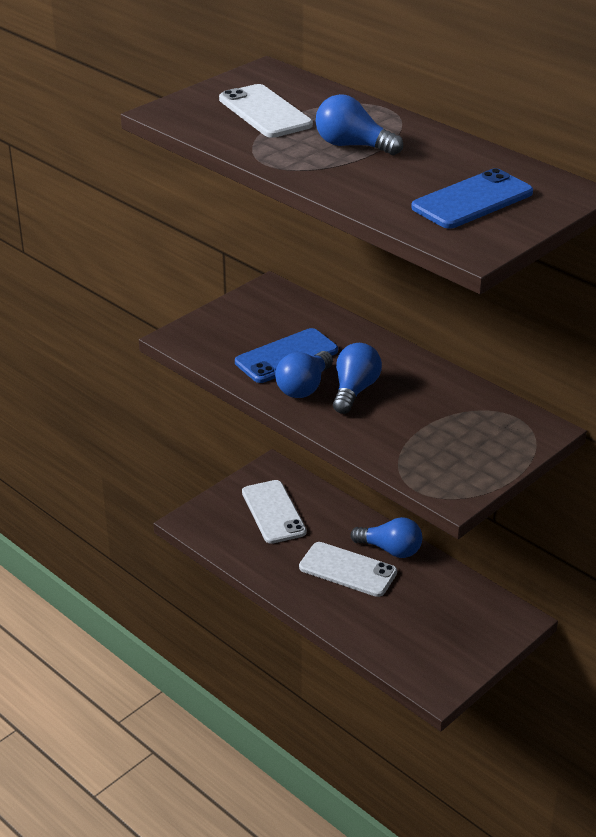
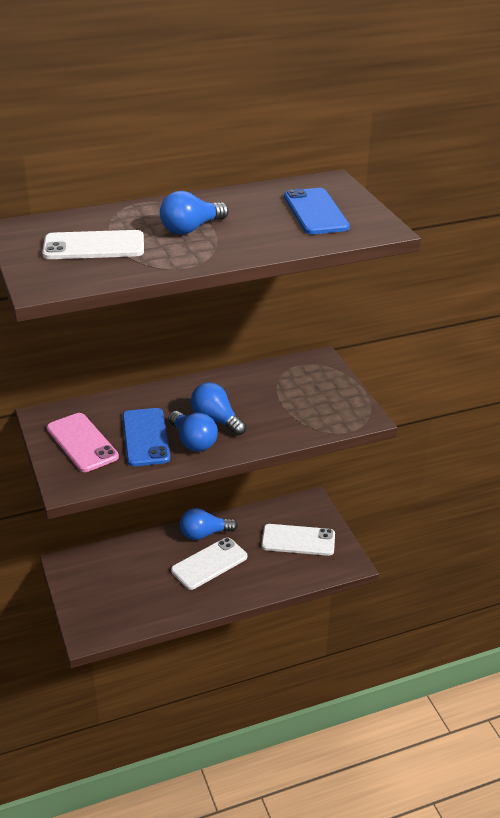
camera: 65 degrees left, 0 degrees up
white phone [242,480,307,544] -> white phone moved to [261,524,335,556]
blue light bulb [351,517,422,558] -> blue light bulb turned 150 degrees counterclockwise [180,508,238,540]
none -> pink phone [47,413,119,472]

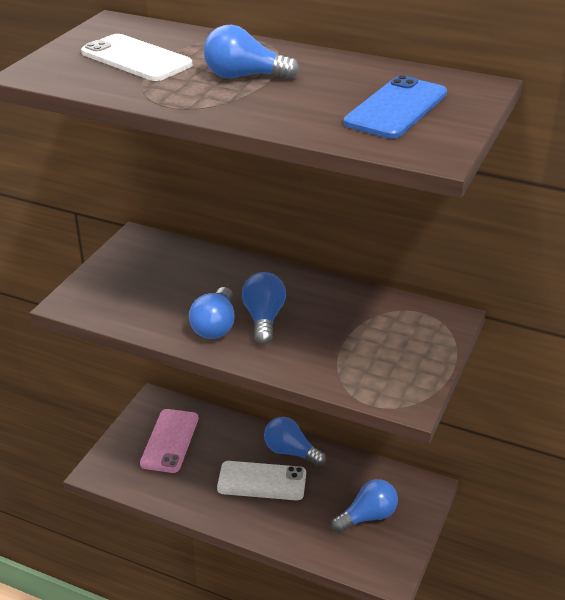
camera: 45 degrees right, 0 degrees up
pink phone [47,413,119,472] -> pink phone moved to [140,409,198,473]
blue phone [122,408,170,466] -> none
white phone [261,524,335,556] -> blue light bulb [331,479,398,533]

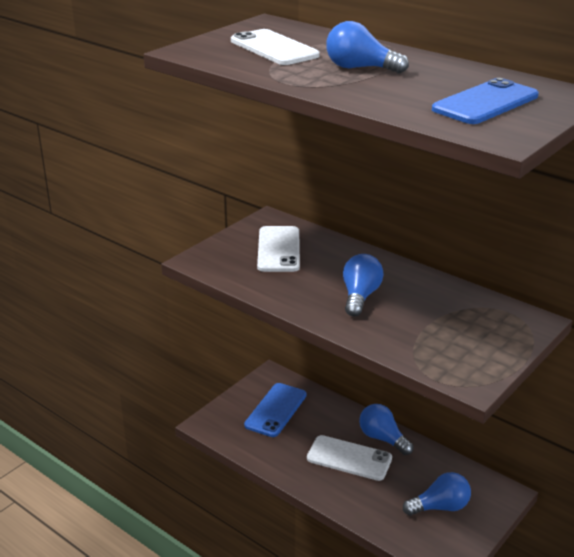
camera: 15 degrees right, 5 degrees down
pink phone [140,409,198,473] -> blue phone [244,383,306,437]
blue light bulb [189,287,235,339] -> none
none -> white phone [257,226,300,272]

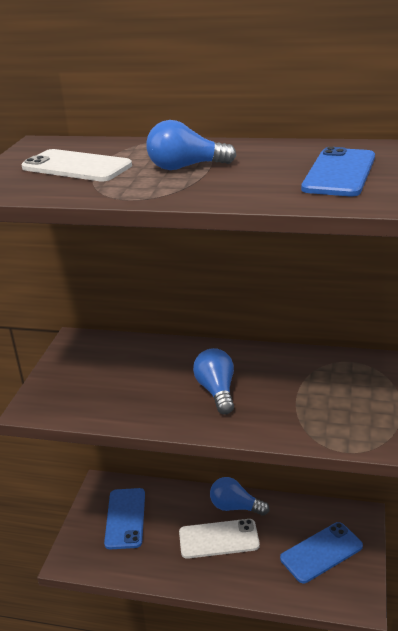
camera: 25 degrees left, 0 degrees up
white phone [257,226,300,272] -> none
blue light bulb [403,472,471,516] -> blue phone [280,522,363,583]

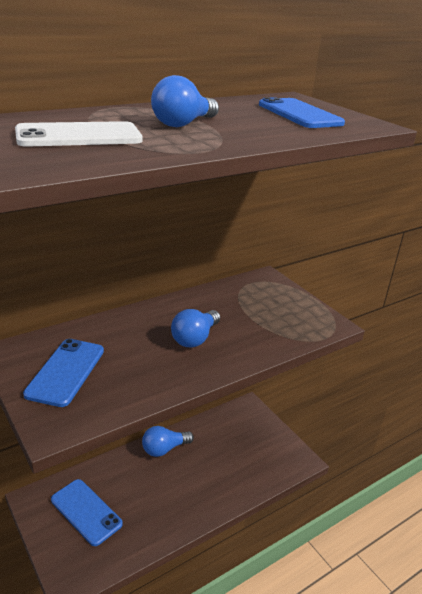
camera: 50 degrees left, 0 degrees up
white phone [179,519,260,559] -> none
blue light bulb [193,348,234,414] -> blue light bulb turned 90 degrees counterclockwise [171,309,220,348]
blue phone [280,522,363,583] -> blue phone moved to [23,339,104,407]

